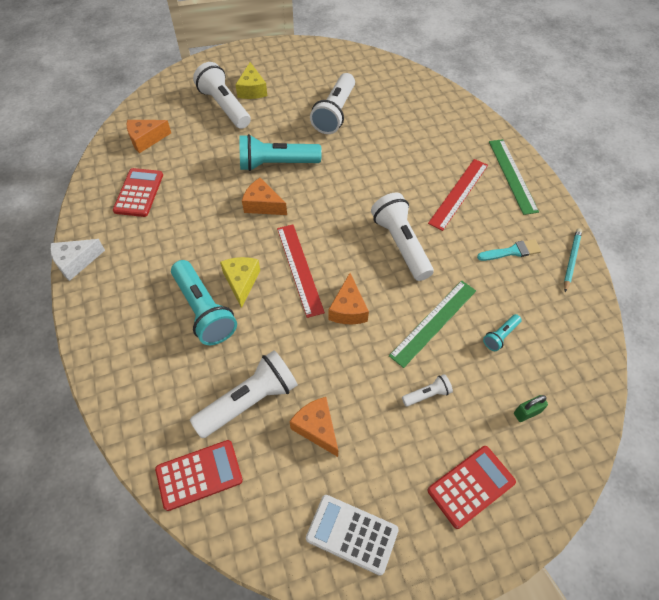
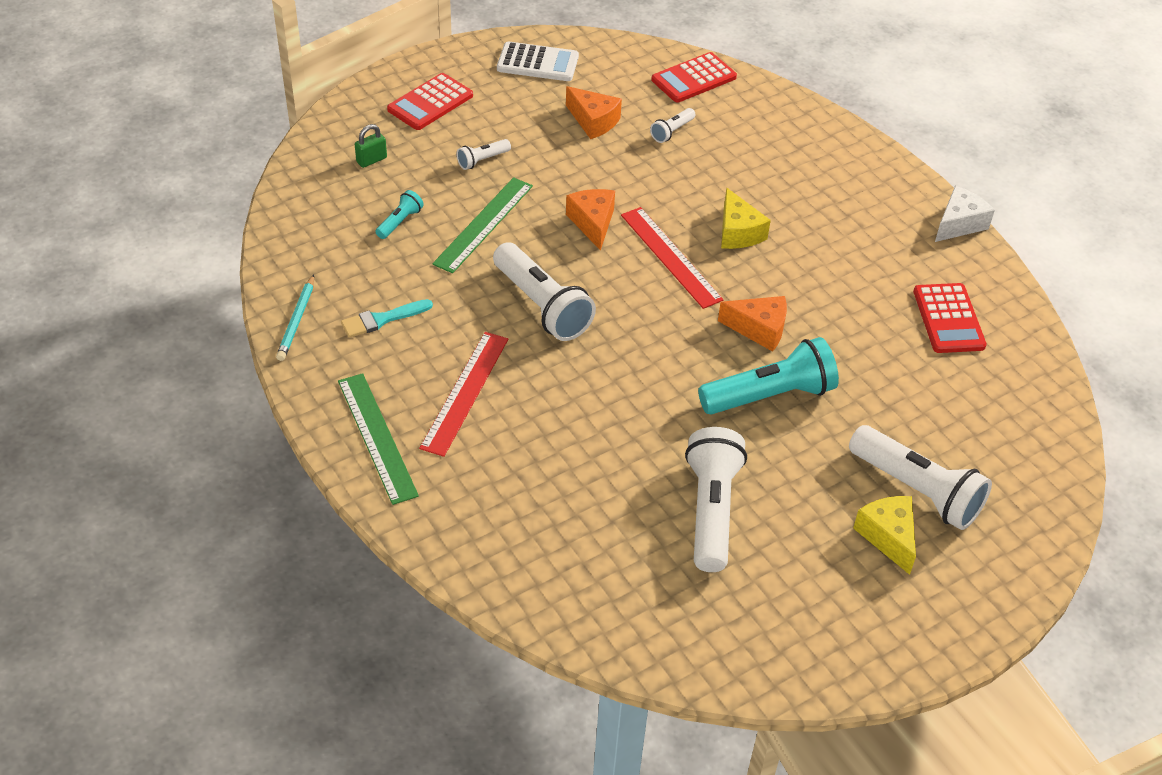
camera: 165 degrees right, 10 degrees down
orange cheese [127,120,171,153] -> none
turquoise flashlight [171,260,237,345] -> none
white flashlight [190,350,298,438] -> white flashlight [650,108,695,143], size x0.47

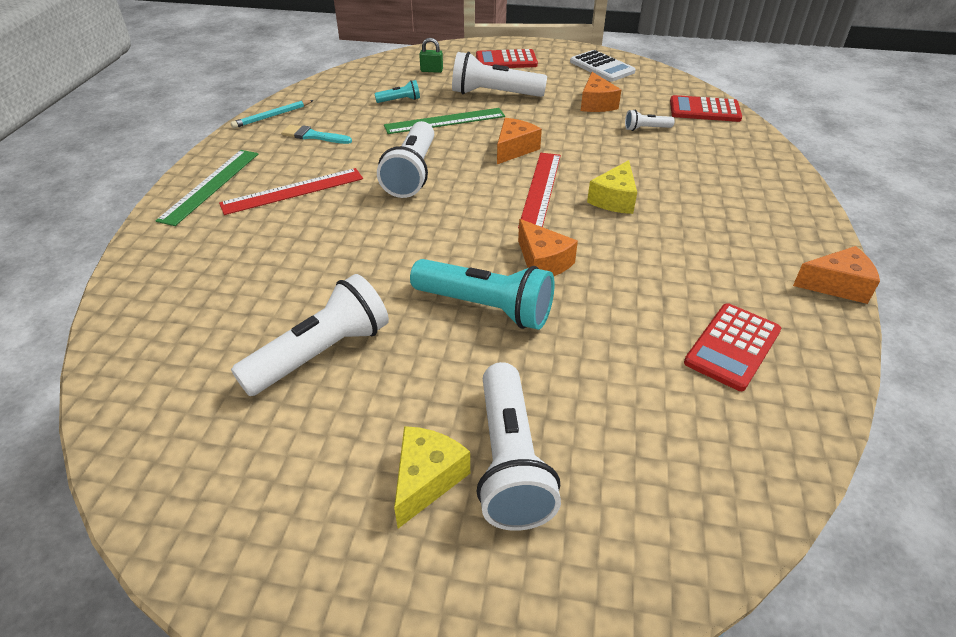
camera: 45 degrees right, 5 degrees down
white flashlight [457,139,511,170] -> white flashlight [452,52,547,97], size x2.13
white cheese [935,186,995,242] -> orange cheese [793,246,880,304]

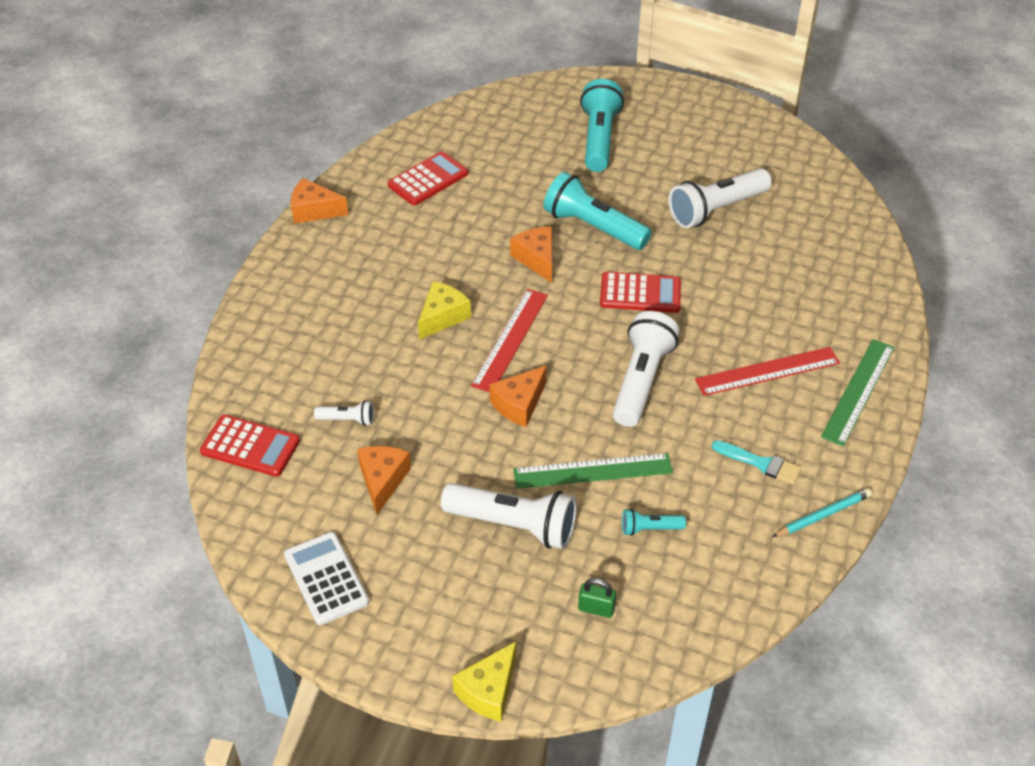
camera: 170 degrees left, 5 degrees up
yellow cheese [394,426,470,528] -> yellow cheese moved to [452,642,516,722]
red calculator [476,49,538,68] -> red calculator moved to [600,272,681,313]
white flashlight [476,362,561,531] -> turquoise flashlight [580,79,624,172]

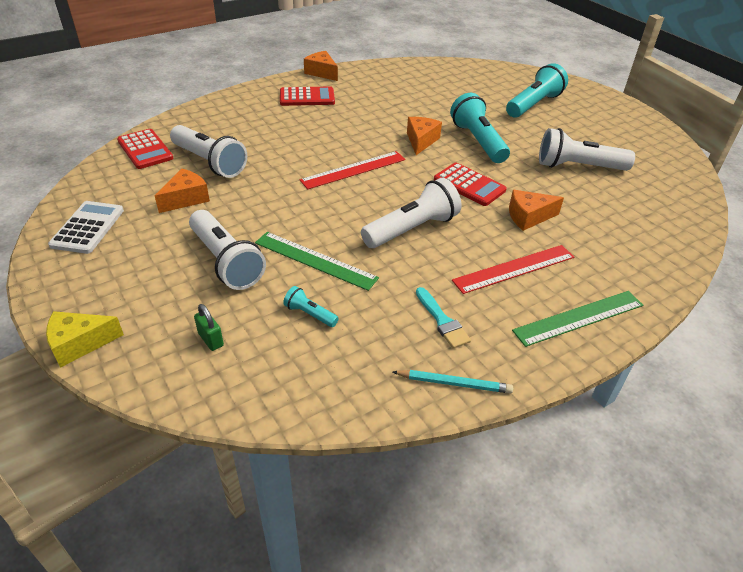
camera: 35 degrees right, 5 degrees down
white flashlight [314,401,374,426] -> white flashlight [170,125,247,178], size x2.13
red calculator [388,151,468,205] -> red calculator moved to [280,87,335,106]
yellow cheese [418,281,471,340] -> none
orange cheese [489,366,547,427] -> orange cheese moved to [509,190,564,231]
red ruler [695,347,840,396] -> red ruler turned 45 degrees counterclockwise [452,245,574,294]

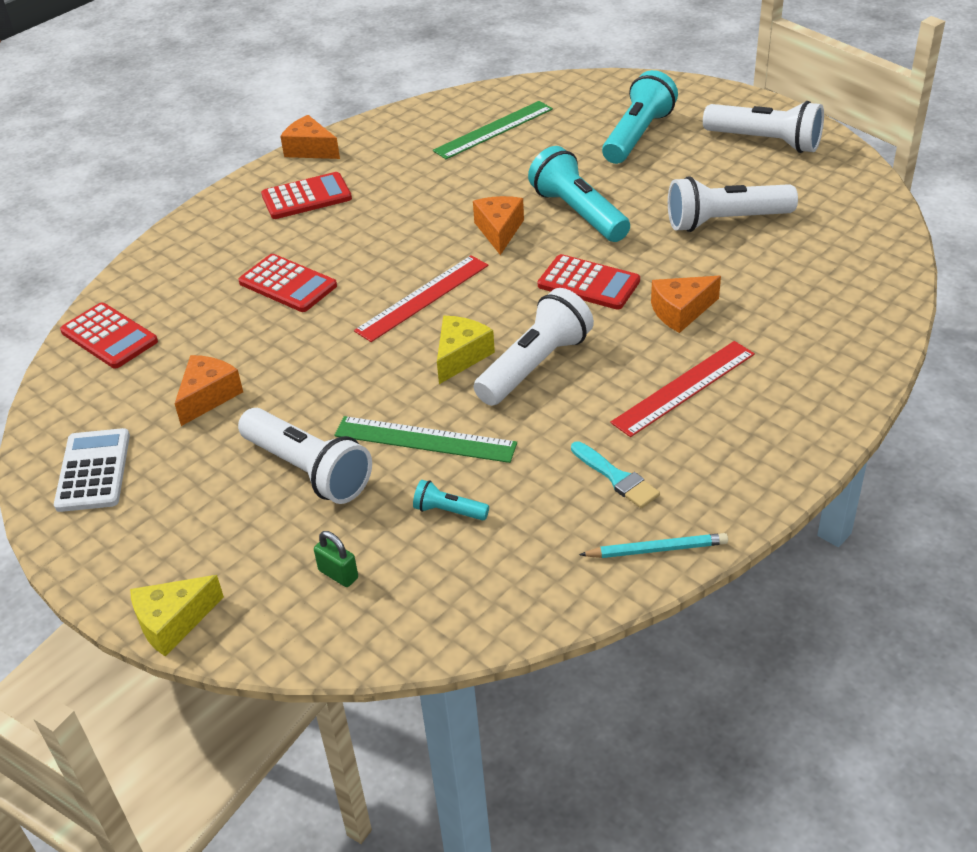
camera: 10 degrees left, 0 degrees up
white flashlight [170,125,247,178] -> white flashlight moved to [703,101,824,153]
green ruler [512,291,643,347] -> green ruler moved to [433,101,553,159]
none -> red calculator [238,254,337,312]
none -> yellow cheese [437,316,495,384]

